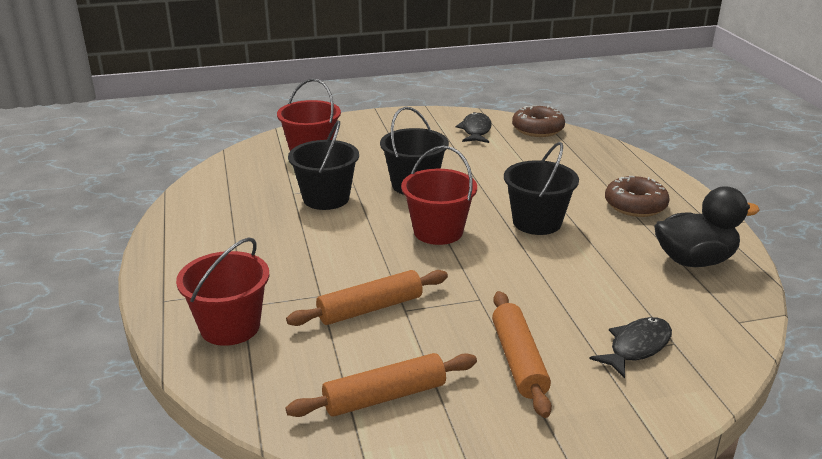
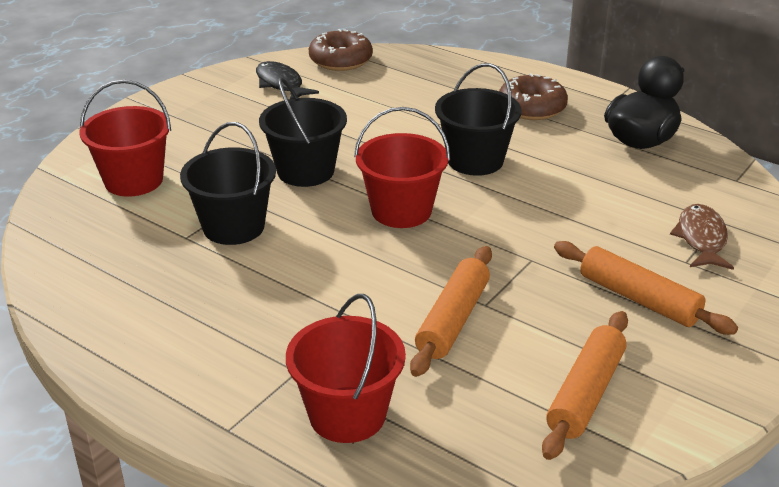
camera: 40 degrees left, 5 degrees up
black fish [589,317,672,379] -> brown fish [670,204,734,270]

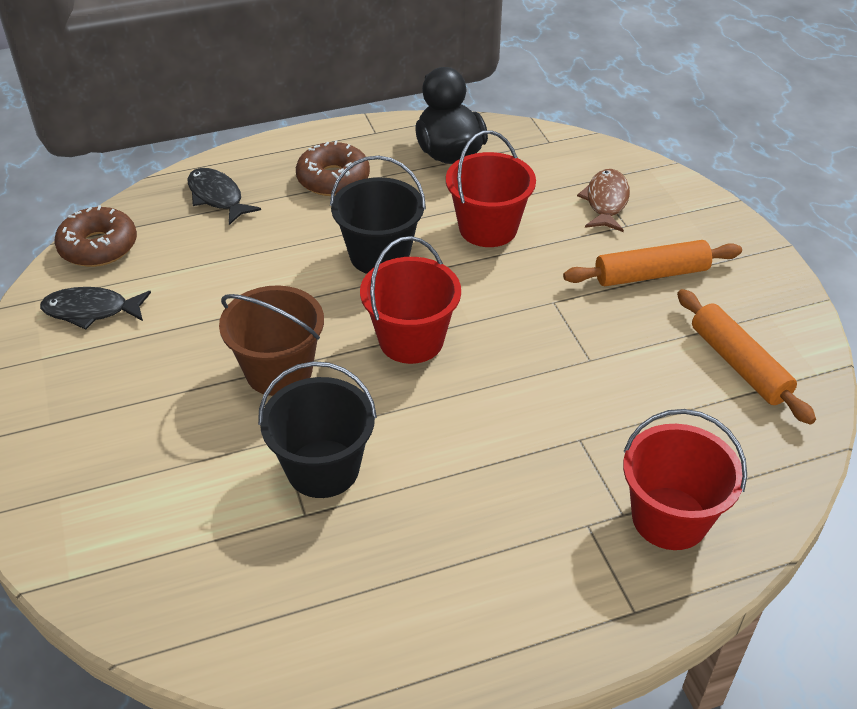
camera: 55 degrees left, 10 degrees up
red bucket [80,80,171,197] -> red bucket moved to [446,130,536,247]
black bucket [259,77,347,187] -> brown bucket [219,285,324,396]
orange rolling pin [410,246,492,377] -> none
brown fish [670,204,734,270] -> brown fish turned 60 degrees clockwise [577,169,630,232]
none -> black fish [187,168,261,225]

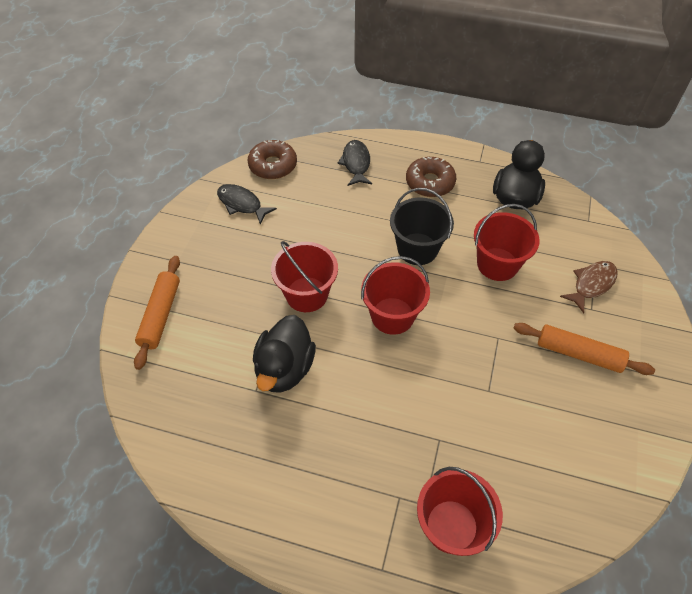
camera: 35 degrees right, 10 degrees up
brown bucket [219,285,324,396] -> red bucket [271,241,338,312]
black bucket [258,361,377,498] -> black duck [253,315,316,393]
orange rolling pin [677,289,816,425] -> orange rolling pin moved to [134,256,180,370]

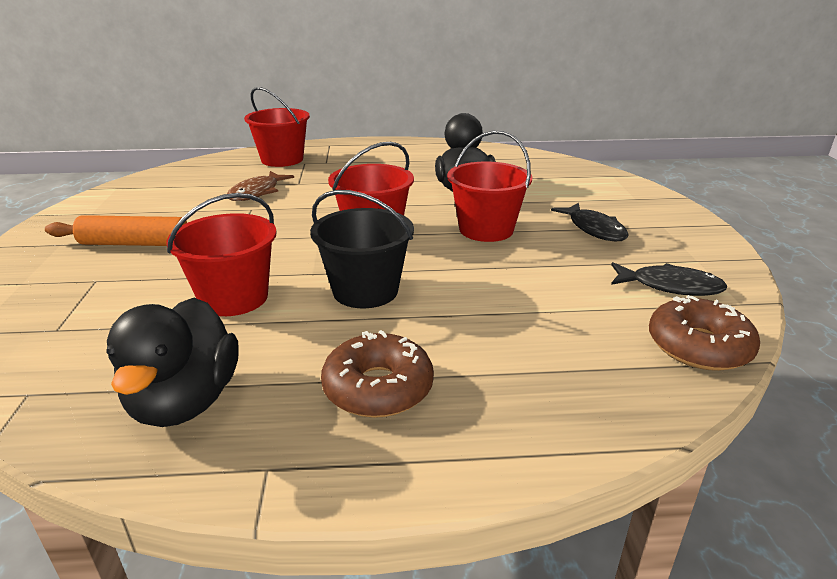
camera: 160 degrees right, 25 degrees down
orange rolling pin [134,256,180,370] -> none
black fish [337,140,372,186] -> black fish moved to [551,203,629,241]
brown fish [560,261,618,313] -> brown fish moved to [227,171,294,201]

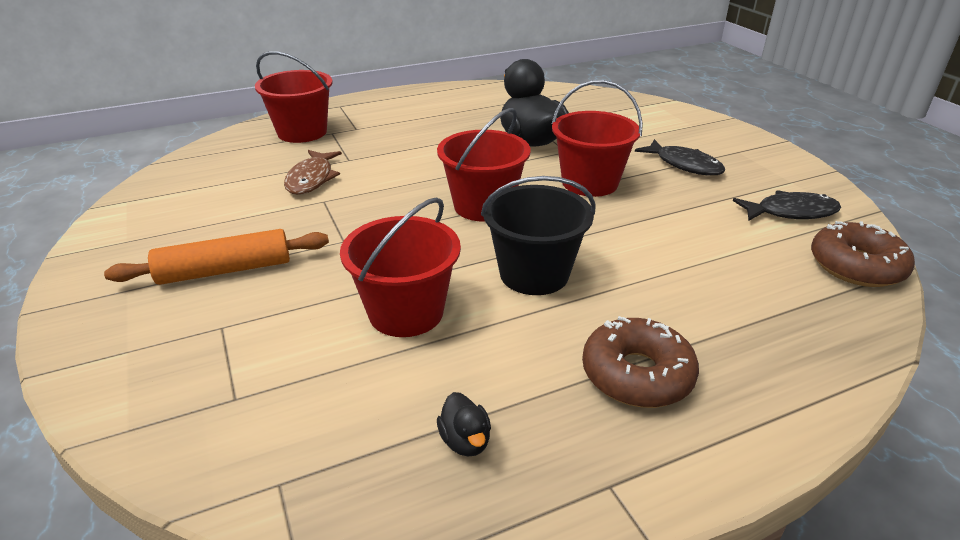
camera: 20 degrees left, 5 degrees up
black duck [106,298,238,427] -> black duck [437,392,491,456], size x0.43

